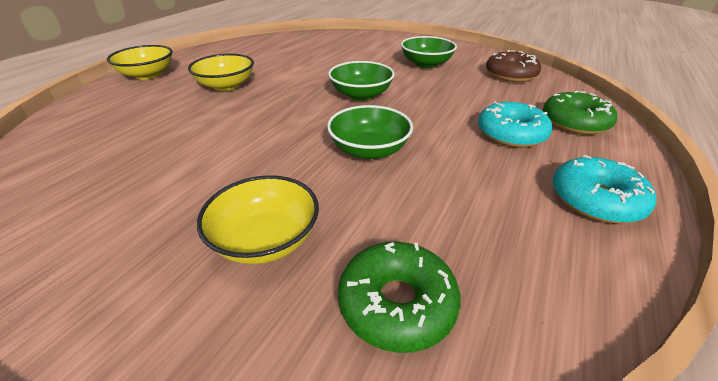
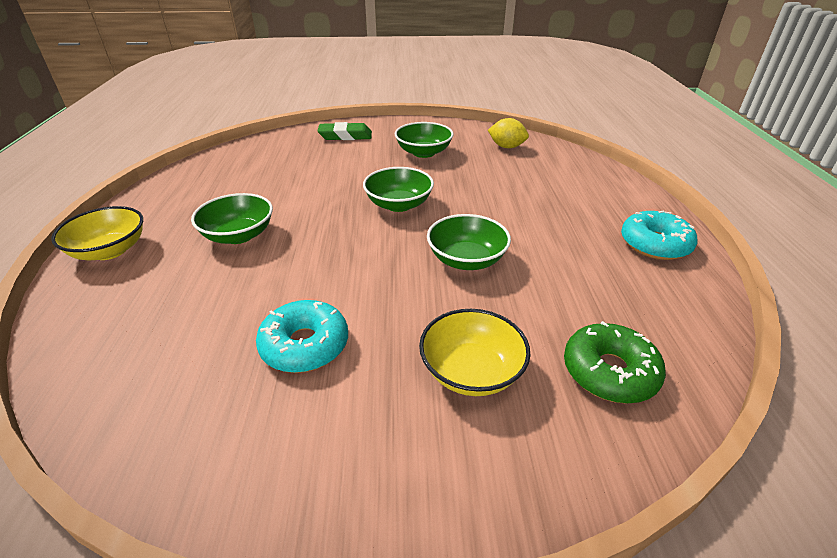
camera: 30 degrees left, 0 degrees up
yellow bowl [188,54,254,91] -> green bowl [191,193,273,244]
turquoise donut [478,101,552,148] -> turquoise donut moved to [256,300,348,373]
brown donut [486,50,541,82] -> yellow lemon [488,118,529,148]
green donut [543,91,617,135] -> none
none -> green eraser [318,122,372,140]

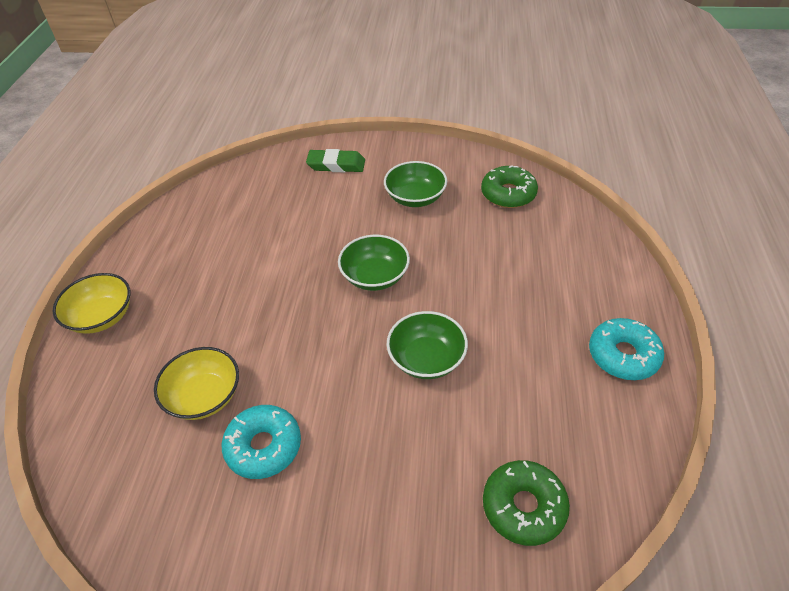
camera: 10 degrees right, 10 degrees up
green bowl [191,193,273,244] -> none
yellow bowl [419,309,530,396] -> yellow bowl moved to [154,347,239,420]
yellow lemon [488,118,529,148] -> green donut [481,165,538,208]

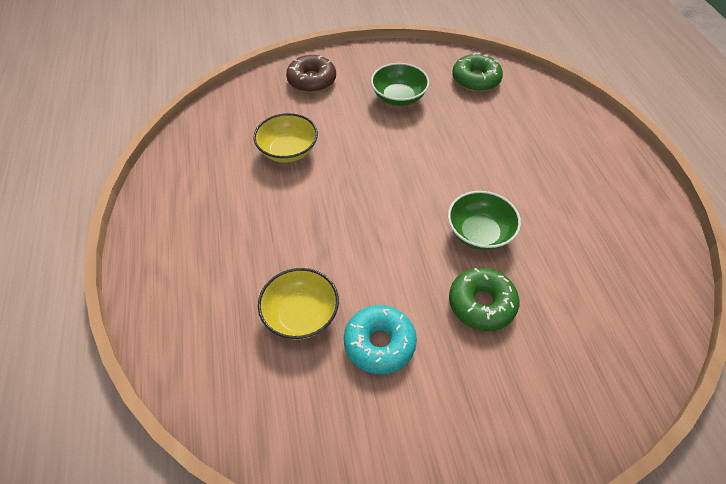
camera: 20 degrees left, 5 degrees up
yellow bowl [53,273,130,334] -> yellow bowl moved to [253,113,318,163]
green eraser [306,149,365,172] -> brown donut [286,55,336,93]
green bowl [338,235,410,291] -> none
green donut [483,460,570,546] -> green donut moved to [449,267,519,331]
turquoise donut [589,318,664,380] -> none

